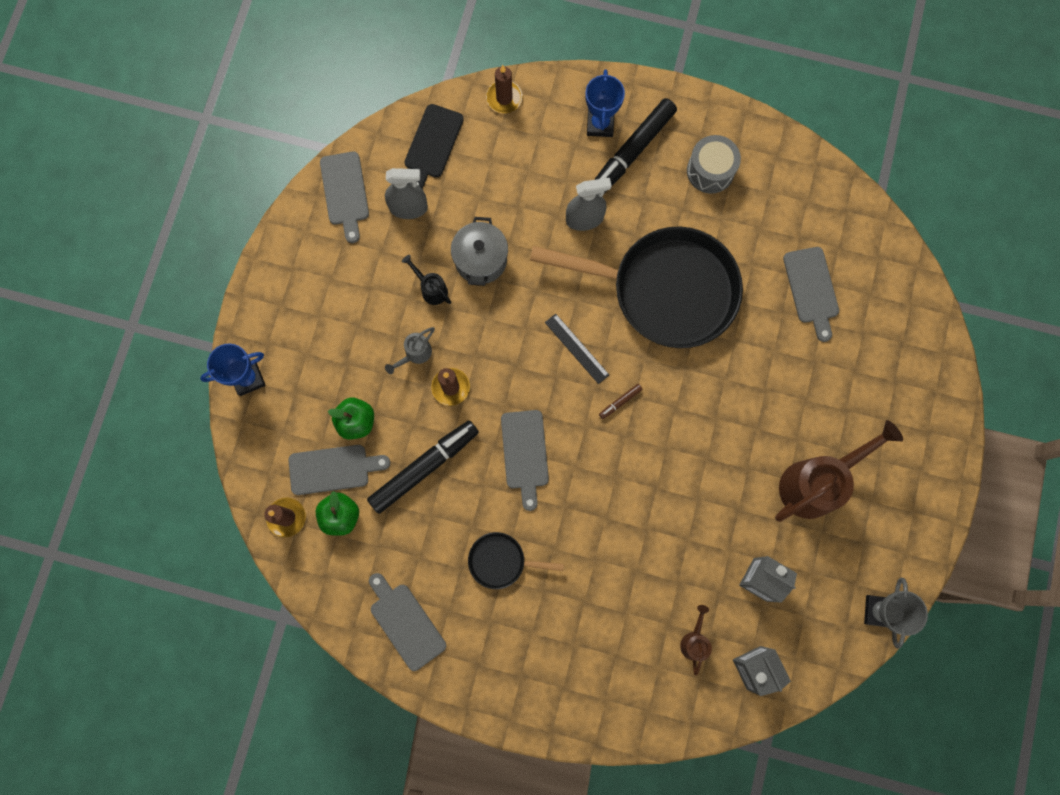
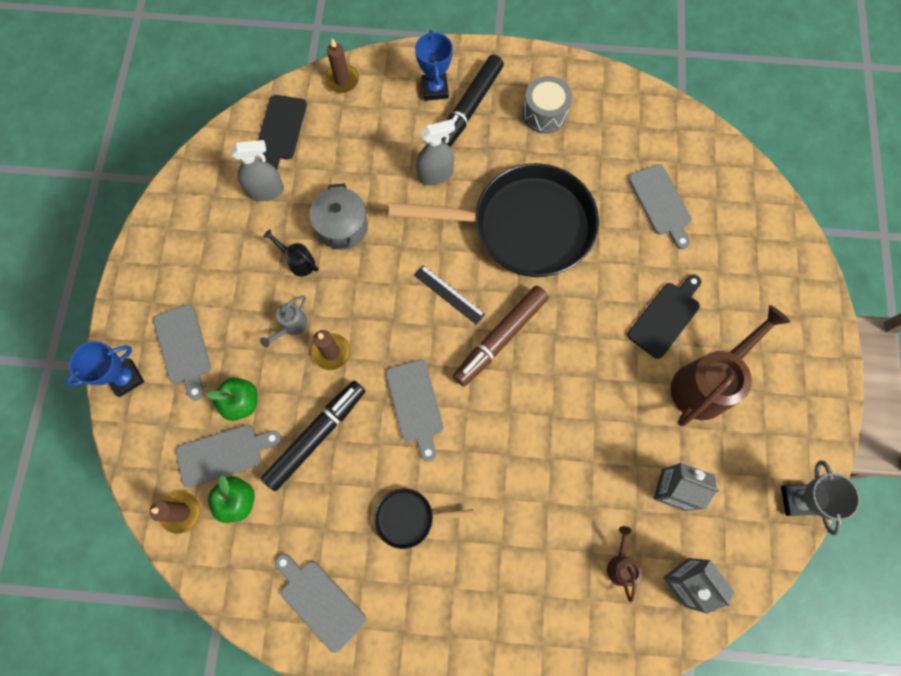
camera: 10 degrees left, 5 degrees down
grey cutting board [320,151,369,243] -> grey cutting board moved to [153,304,211,400]
brown marker [599,384,643,419] -> brown marker [453,286,549,386], size x2.49
none -> black cutting board [627,274,701,359]

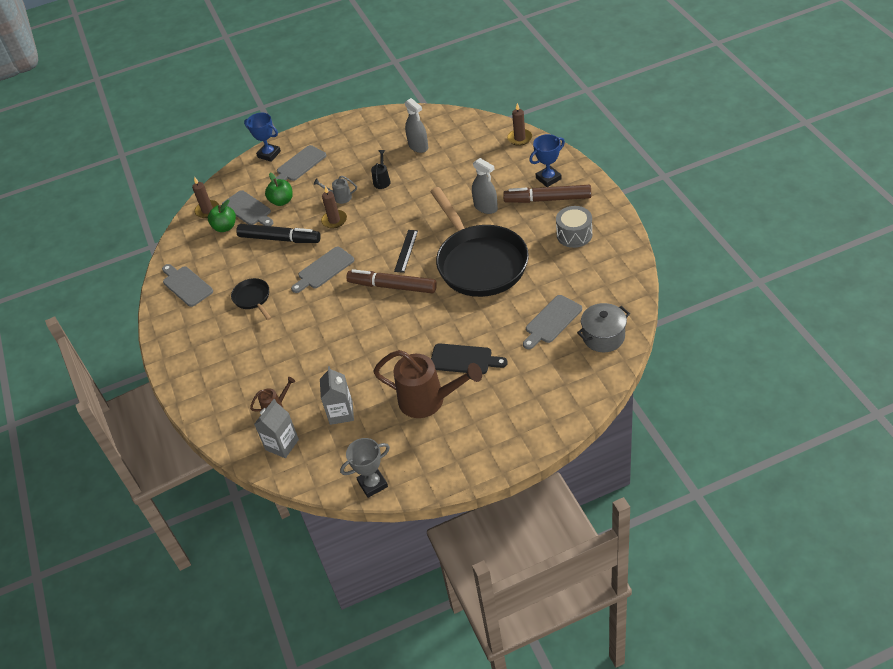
camera: 70 degrees right, 25 degrees down
black cutting board [258,95,307,170] -> none
grey cutting board [275,554,366,653] -> grey cutting board turned 60 degrees counterclockwise [162,264,213,307]
grey pot [309,183,368,250] -> grey pot moved to [577,303,630,352]
black marker [442,55,504,147] -> brown marker [503,185,591,203]

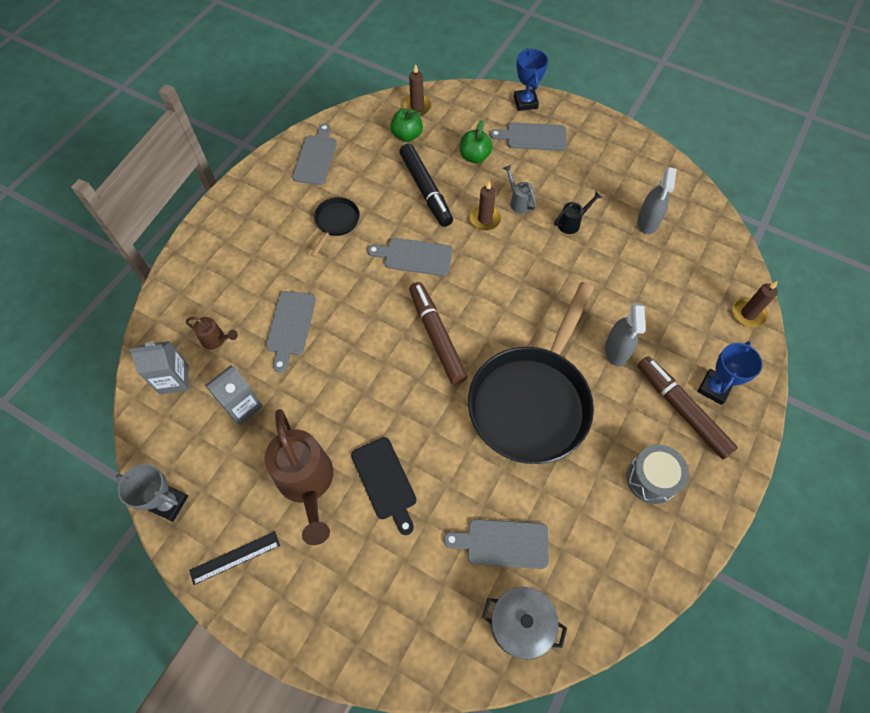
camera: 45 degrees right, 15 degrees up
grey cutting board [222,190,273,226] -> grey cutting board moved to [266,291,316,372]
black ruler [394,230,418,273] -> black ruler moved to [189,531,280,585]
blue trophy [529,134,565,187] -> blue trophy turned 75 degrees counterclockwise [697,341,763,405]

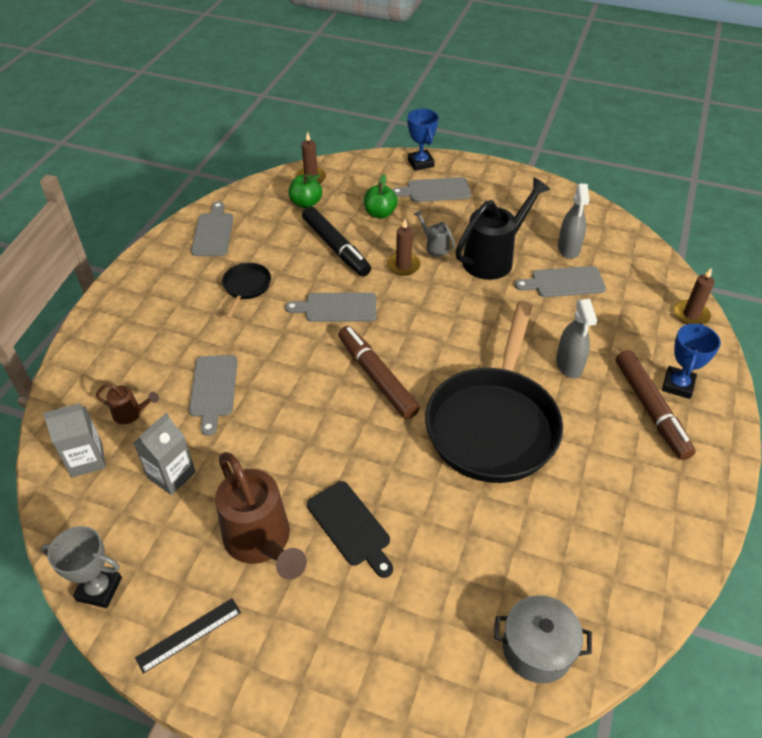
camera: 10 degrees left, 15 degrees down
grey cutting board [444,519,549,569] -> grey cutting board moved to [515,266,606,297]
black watering can [554,192,602,234] -> black watering can [455,177,550,280], size x2.16
grey drum [626,444,689,504] -> none
brown marker [637,356,738,459] -> brown marker turned 150 degrees counterclockwise [616,350,696,460]

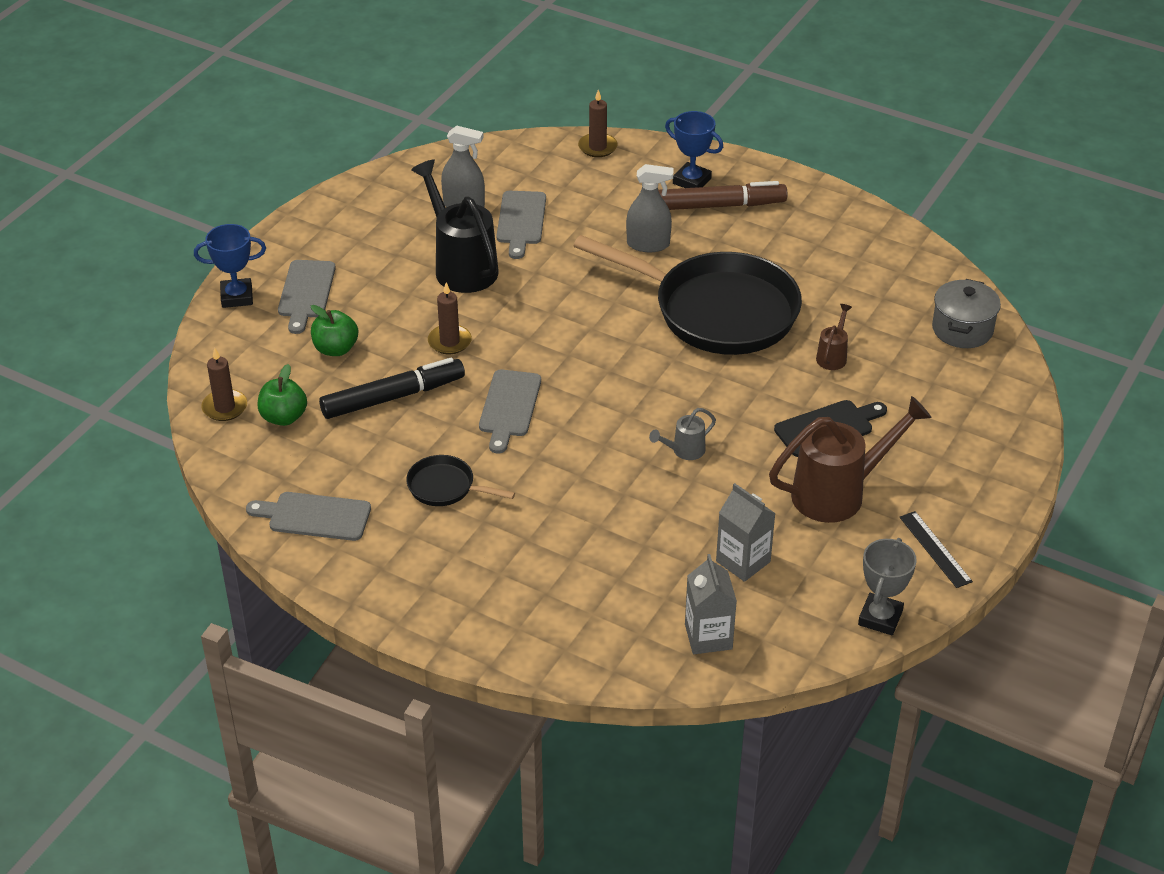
camera: 80 degrees left, 5 degrees down
brown watering can [96,383,159,424] -> brown watering can moved to [816,304,852,370]
grey cutting board [189,355,237,436] -> none
brown marker [338,326,420,419] -> none
grey watering can [414,210,455,257] -> grey watering can moved to [649,408,716,460]

